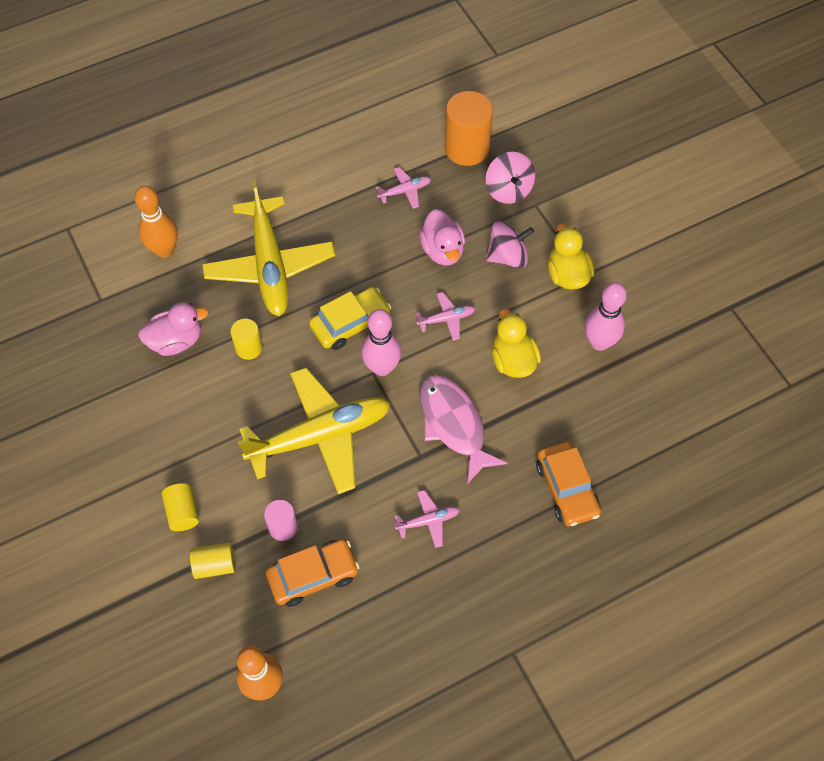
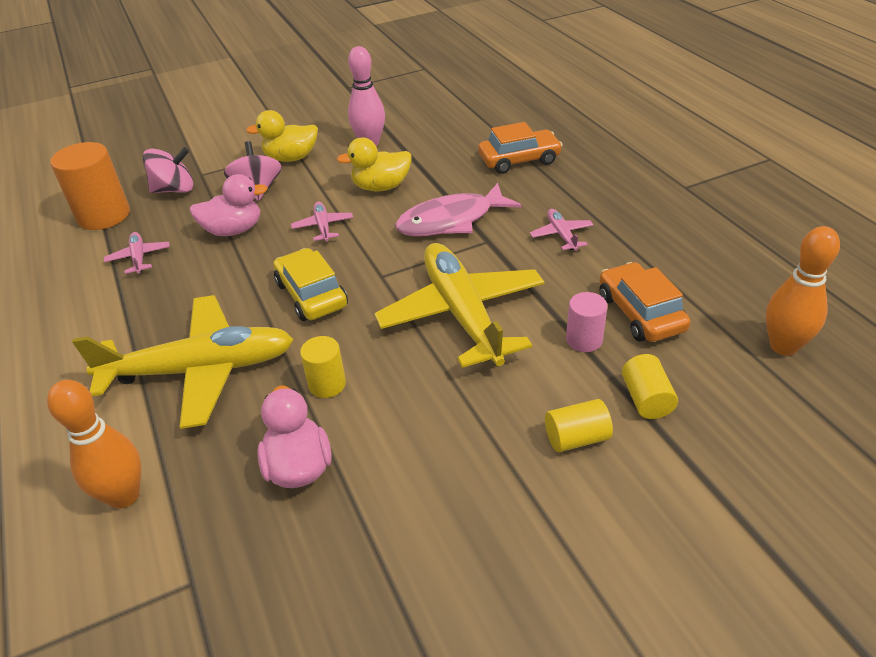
camera: 85 degrees left, 20 degrees down
pink bowling pin [361,309,401,376] -> none

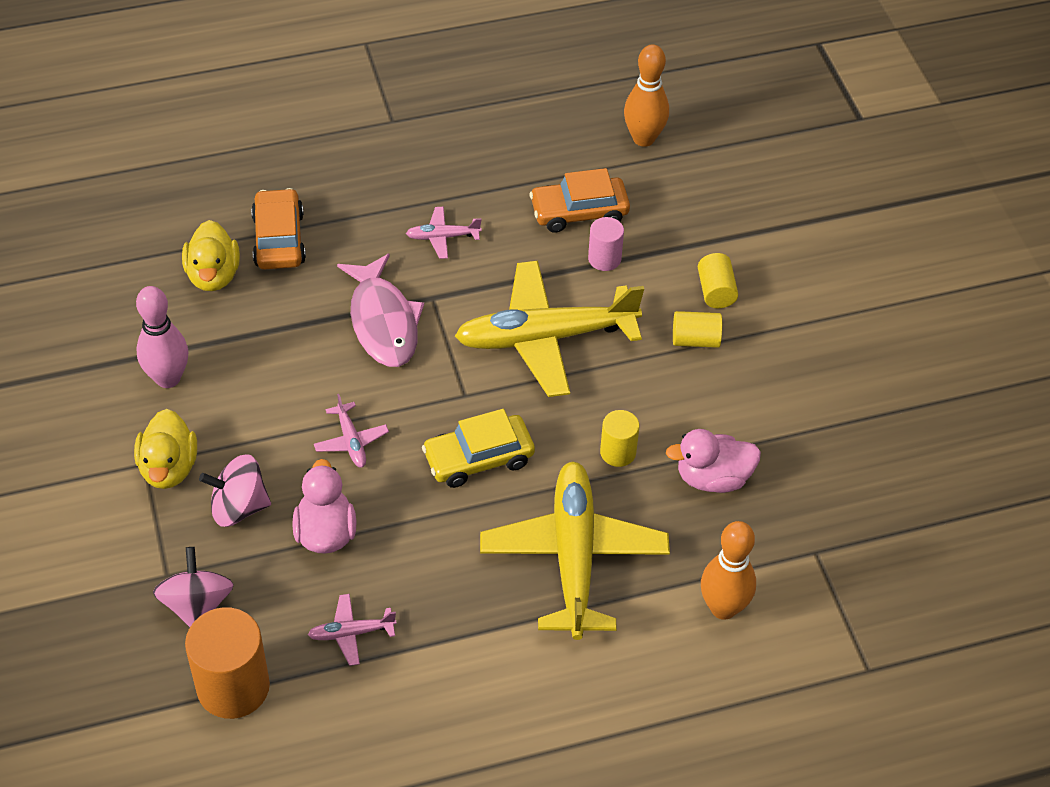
camera: 85 degrees left, 10 degrees up
pink plane [291,202,353,241] -> pink plane turned 105 degrees counterclockwise [314,394,389,468]
yellow duck [337,137,412,191] -> yellow duck moved to [182,220,240,291]
yellow cylinder [622,354,678,419] -> yellow cylinder moved to [673,311,722,348]

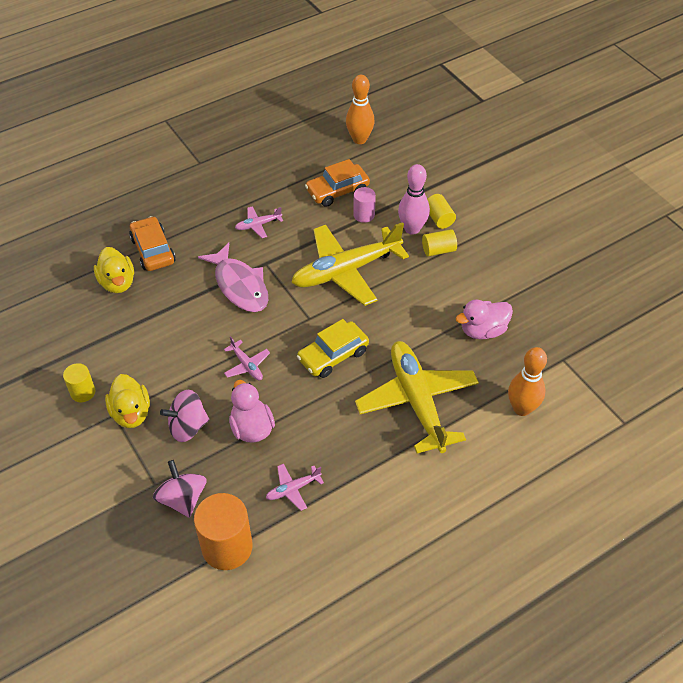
camera: 15 degrees left, 0 degrees up
pink bowling pin [136,286,188,388] -> pink bowling pin moved to [398,164,430,235]
yellow cylinder [600,410,639,467] -> yellow cylinder moved to [63,363,95,402]

